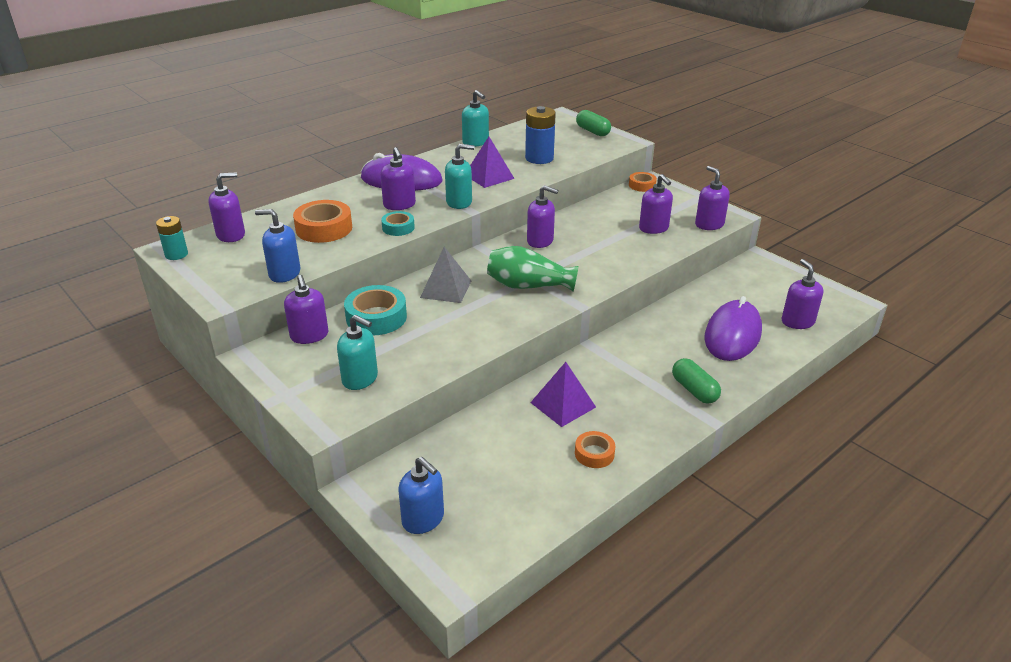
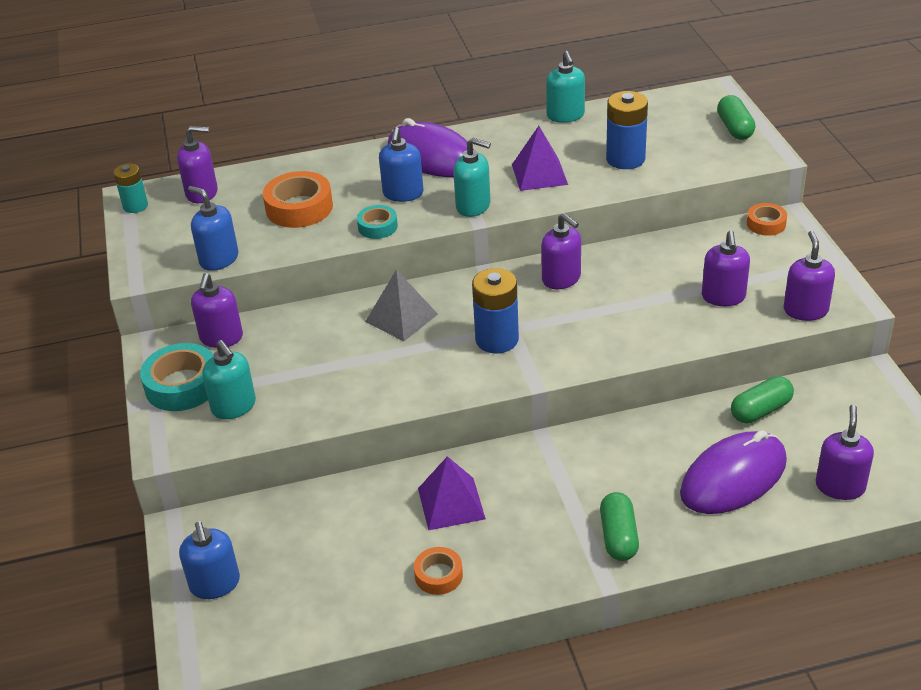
camera: 30 degrees right, 5 degrees up
turquoise tape [344,285,407,335] -> turquoise tape moved to [140,343,213,411]
purple soap dispenser [380,147,416,210] -> blue soap dispenser [379,127,424,202]
green vase [487,246,579,291] -> blue battery [472,268,519,353]
none -> green capsule [731,376,794,423]

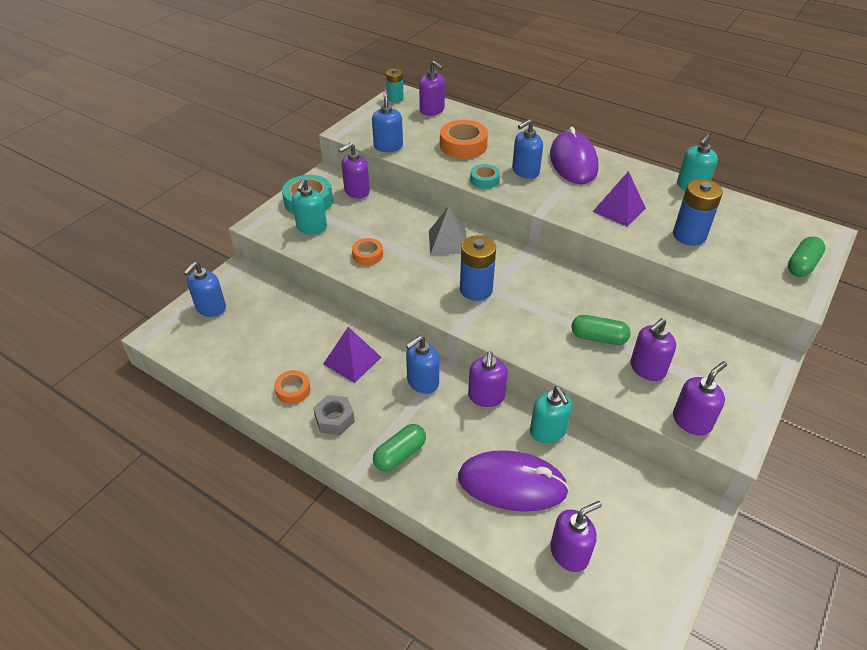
camera: 45 degrees right, 5 degrees up
turquoise soap dispenser [453,138,491,217] -> turquoise soap dispenser moved to [530,386,572,443]
purple soap dispenser [541,213,581,289] -> purple soap dispenser moved to [468,351,508,407]
green capsule [731,376,794,423] -> green capsule moved to [572,315,630,345]
orange tape [747,203,787,236] -> orange tape moved to [352,238,383,265]
none -> grey nut [313,395,355,435]
none -> blue soap dispenser [406,336,439,394]

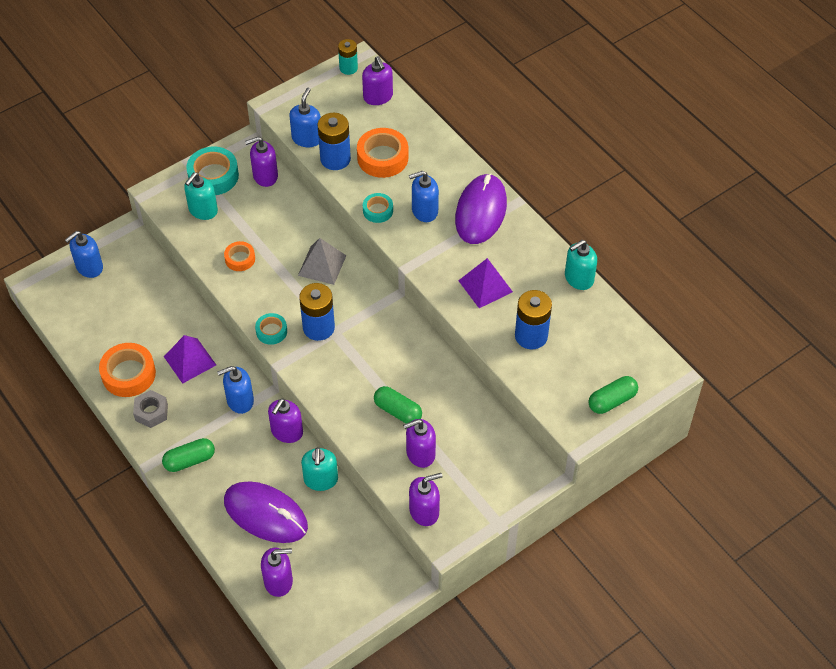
camera: 20 degrees right, 10 degrees up
orange tape [274,370,311,404] -> orange tape [99,343,156,397], size x1.73
none -> turquoise tape [255,313,287,345]
none -> blue battery [317,113,351,170]

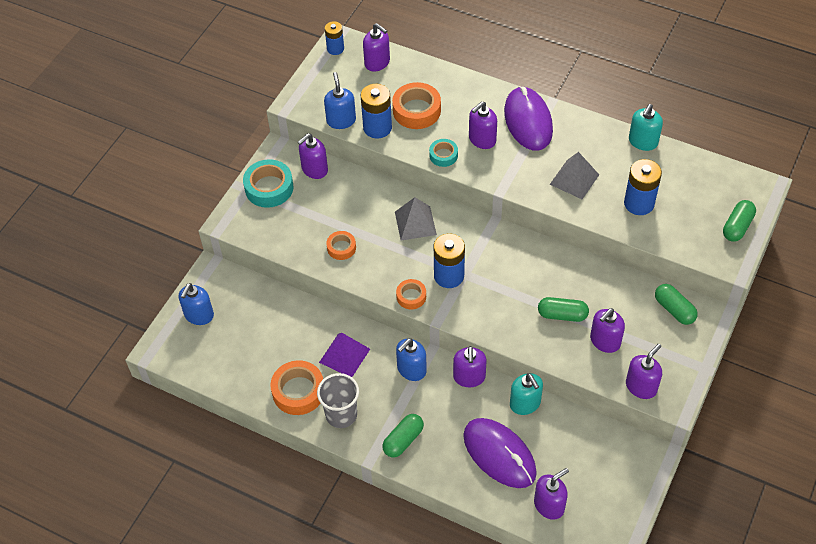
camera: 25 degrees left, 0 degrees up
grey nut [133,390,168,428] -> grey cup [317,373,359,428]
turquoise soap dispenser [184,172,218,220] -> none
purple mouse [224,481,308,543] -> purple mouse turned 45 degrees clockwise [463,418,537,488]
turquoise tape [255,313,287,345] -> orange tape [396,279,426,309]
turquoise battery [338,39,358,75] -> blue battery [325,21,344,55]
blue soap dispenser [409,171,439,222] -> purple soap dispenser [469,101,497,149]
purple pyramid [458,258,513,308] -> grey pyramid [550,152,599,199]
none -> green capsule [655,284,698,325]

